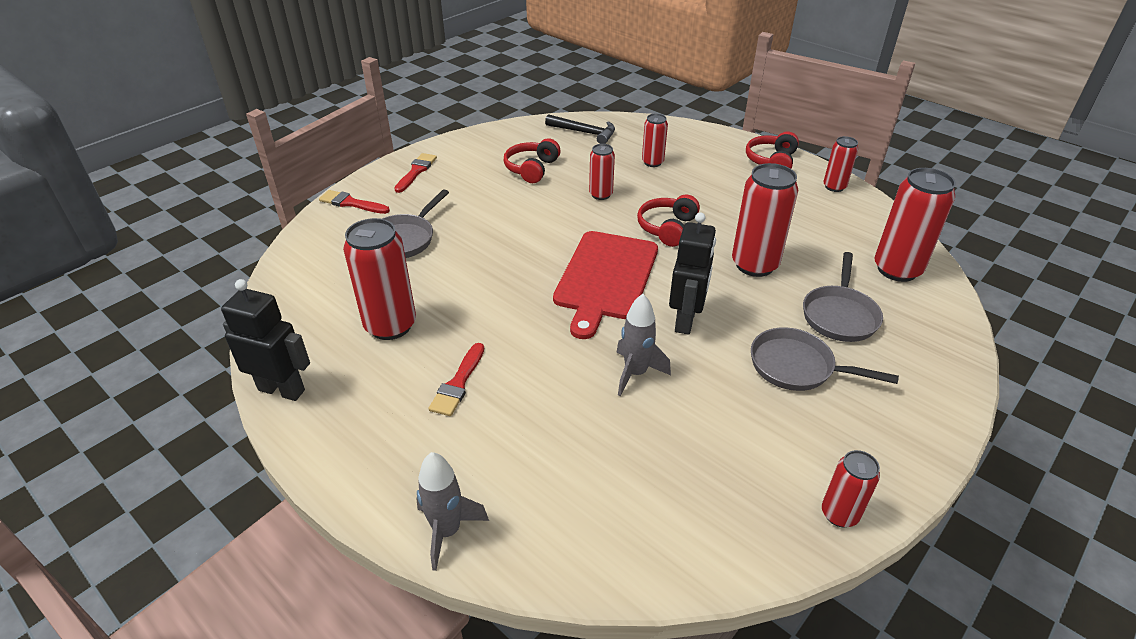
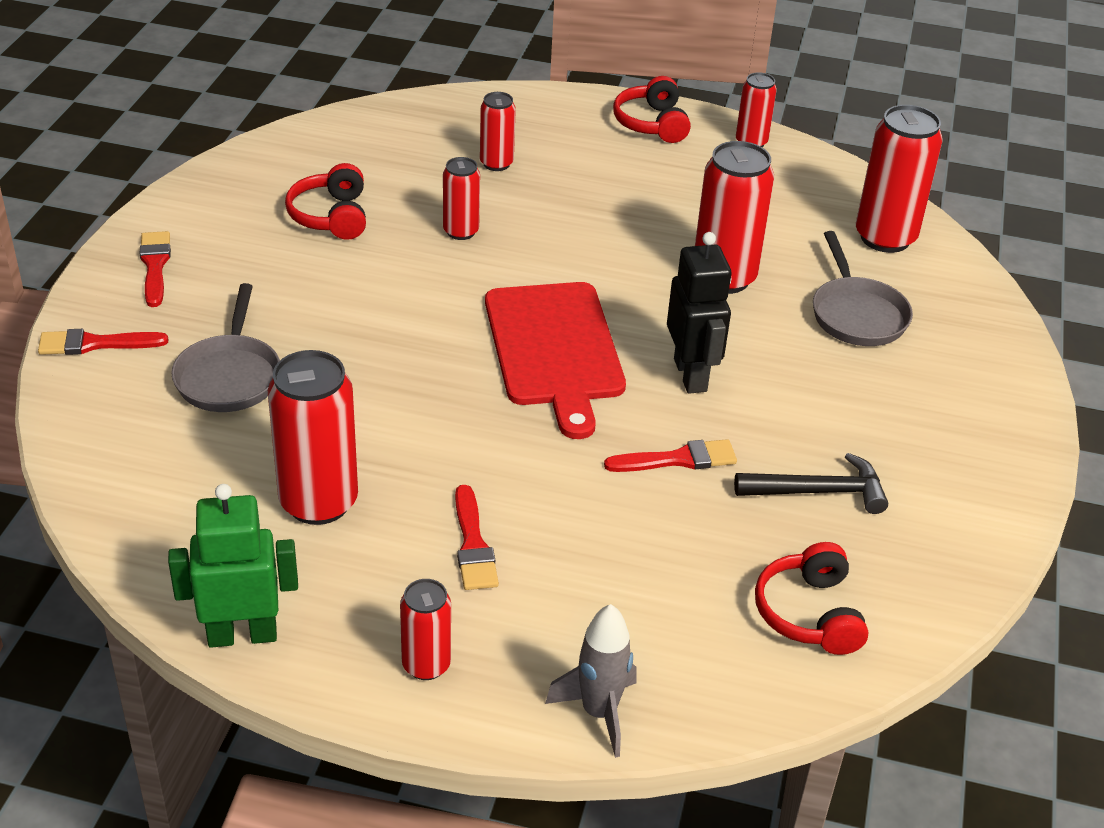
camera: 30 degrees left, 0 degrees up
black robot [221,279,310,401] -> green robot [168,484,298,648]
black hammer [545,114,615,144] -> black hammer moved to [734,453,888,514]
grey rocket [616,294,671,396] -> red brush [604,439,737,472]
red headphones [637,194,700,247] -> red headphones moved to [755,542,868,655]
grey pan [751,327,899,391] -> none
red can [822,450,880,527] -> red can moved to [400,579,451,680]

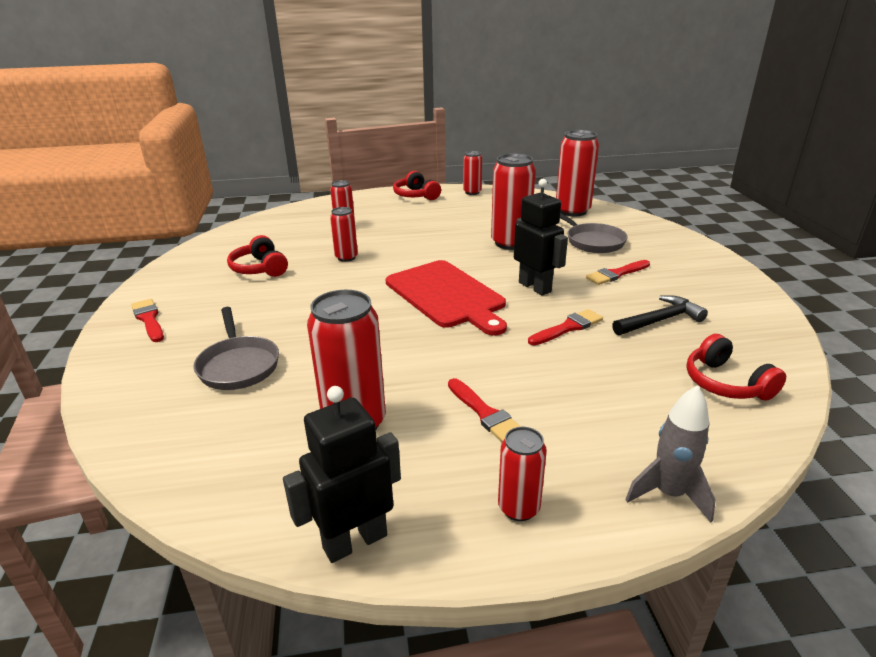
camera: 20 degrees left, 10 degrees down
red brush [38,329,168,355] -> red brush moved to [586,260,650,285]
green robot [168,484,298,648] -> black robot [283,386,401,563]

